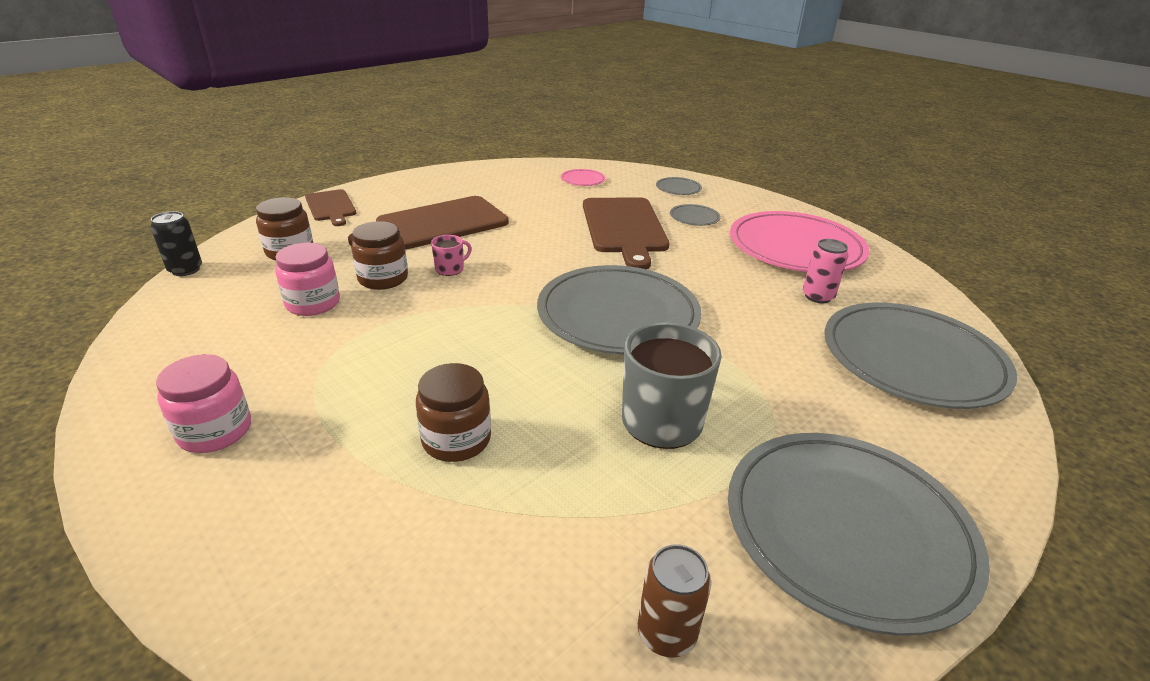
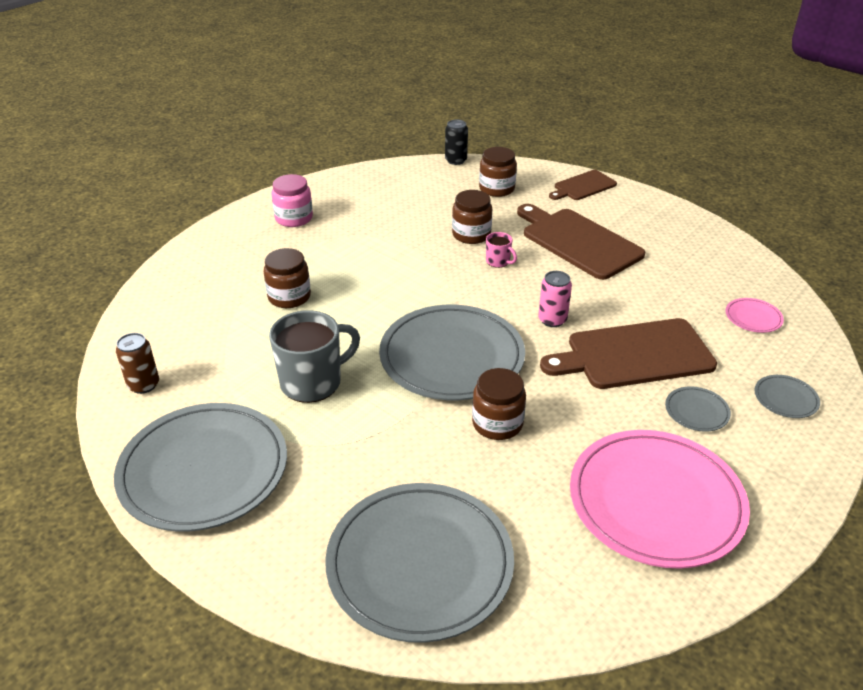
camera: 85 degrees right, 5 degrees up
pink jar [275,242,340,316] -> none
pink can [803,239,849,303] -> pink can moved to [538,271,572,327]
none -> brown jar [472,368,526,440]

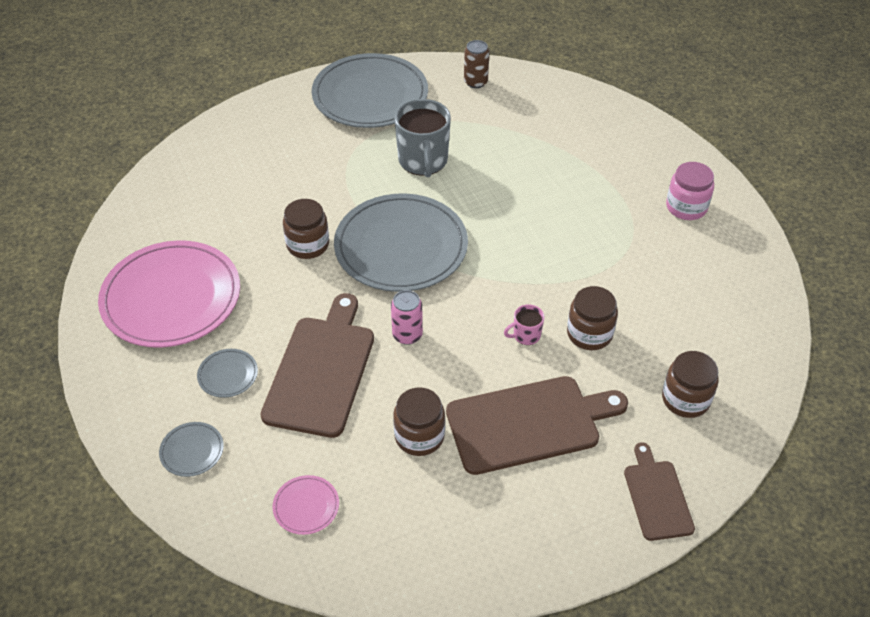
camera: 115 degrees right, 10 degrees up
brown jar [264,248,311,308] -> brown jar moved to [393,387,445,456]
grey plate [325,483,514,643] -> none
black can [445,120,468,165] -> none

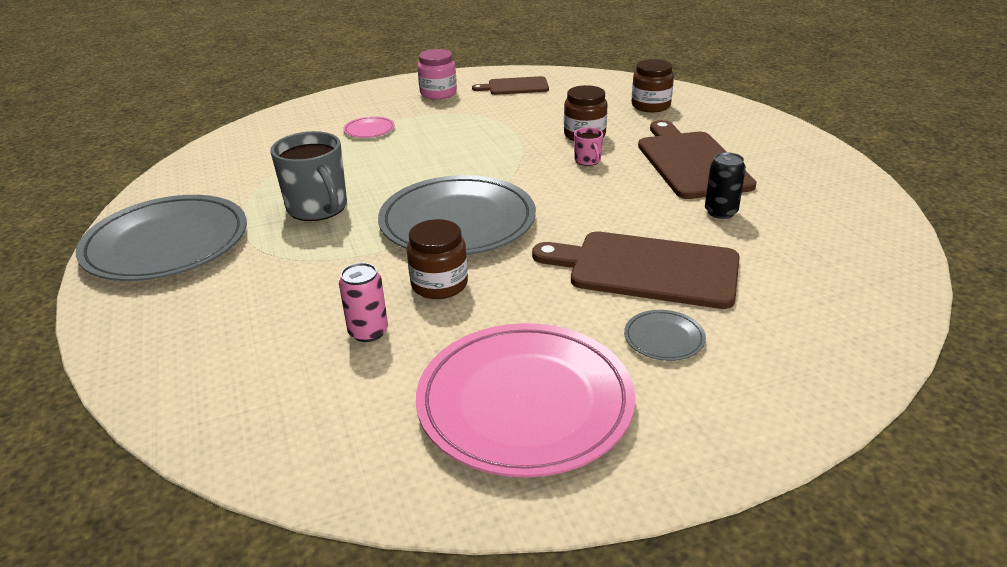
camera: 85 degrees left, 15 degrees down
grey plate [159,422,224,477] -> none
pink plate [273,475,339,535] -> pink plate moved to [343,116,395,138]
pink can [391,290,423,345] -> pink can moved to [339,263,388,342]
brown jar [393,387,445,456] -> black can [705,152,746,219]
grey mug [395,99,451,177] -> grey mug turned 60 degrees clockwise [270,131,347,221]
brown can [464,40,489,88] -> none
brown cutting board [624,442,695,541] -> brown cutting board moved to [472,76,549,95]

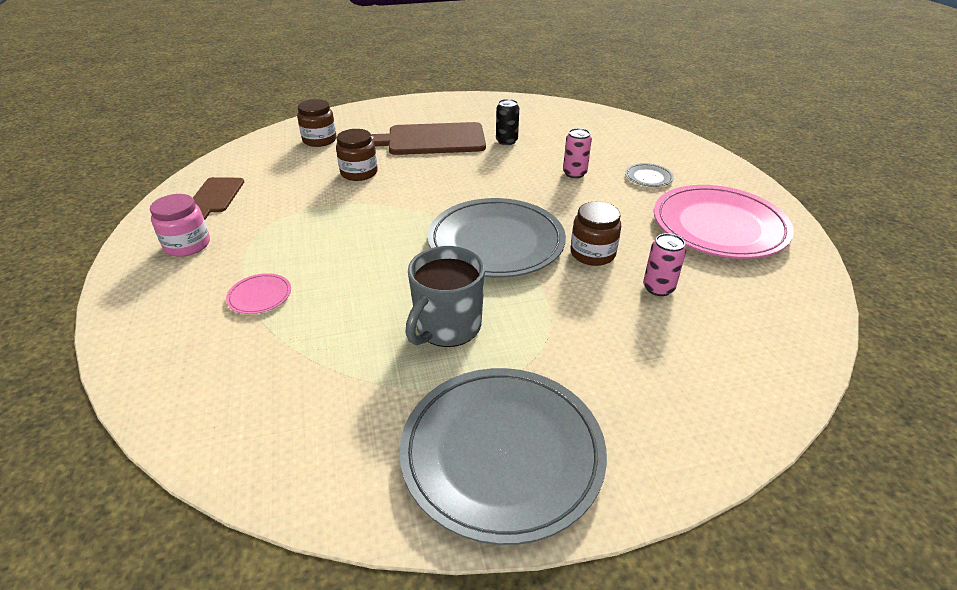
camera: 85 degrees left, 5 degrees up
grey mug [270,131,347,221] -> grey mug turned 150 degrees clockwise [405,246,485,347]
brown cutting board [532,231,740,309] -> pink can [563,128,592,178]
pink mug [574,127,603,166] -> none

